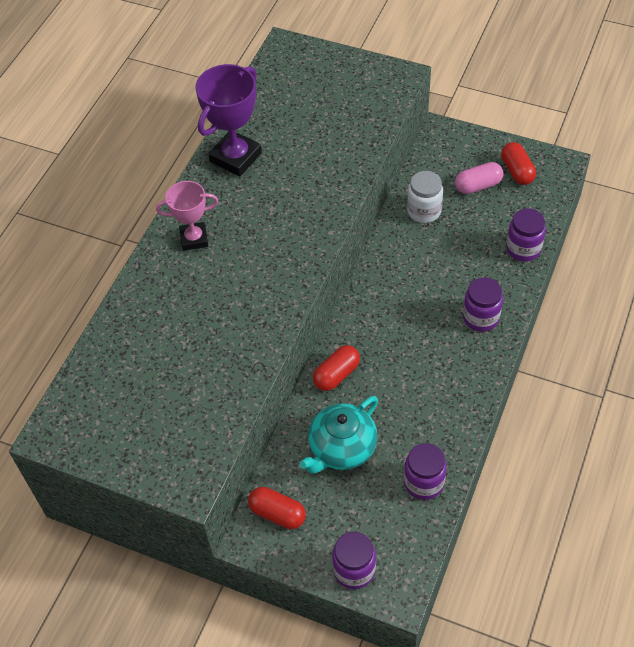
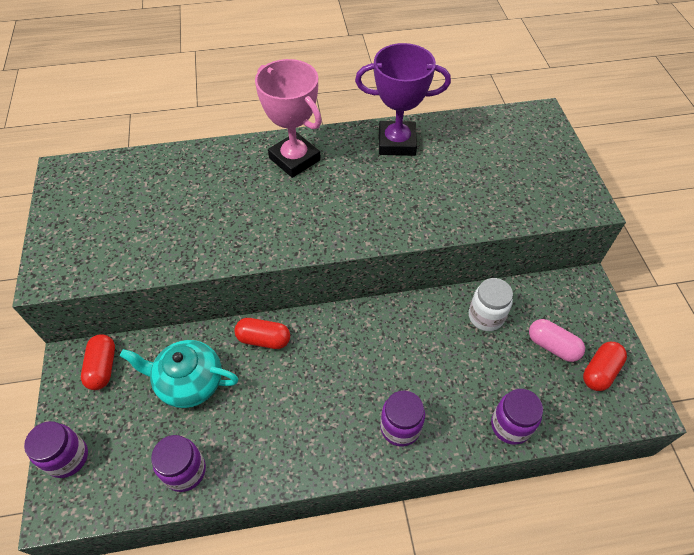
camera: 55 degrees right, 0 degrees up
pink trophy [156,181,218,251] -> pink trophy [255,59,322,178], size x1.56

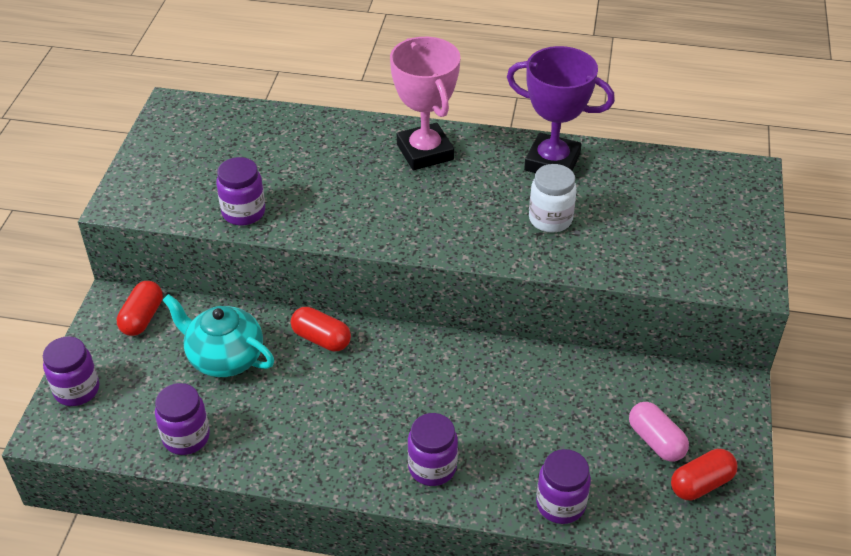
camera: 20 degrees right, 10 degrees down
white jar [469,278,513,331] -> white jar moved to [529,164,577,233]
none -> purple jar [216,157,265,225]

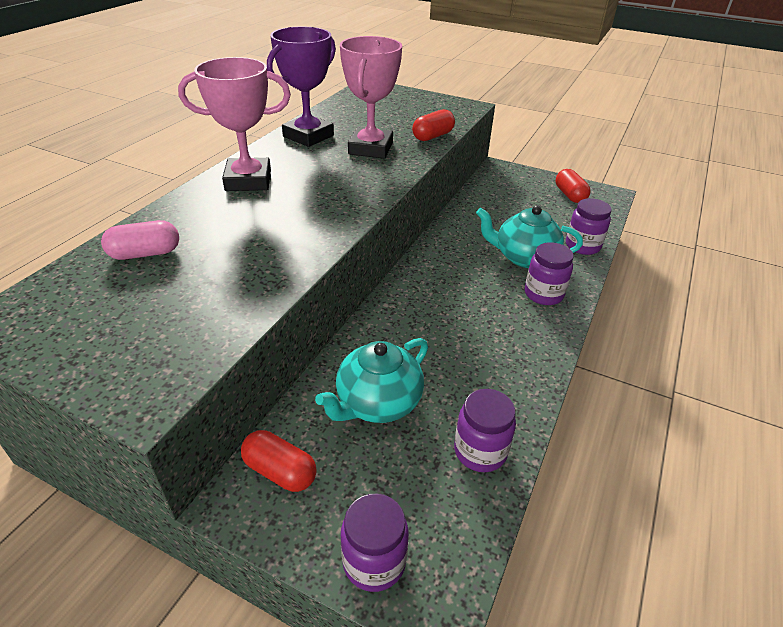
camera: 75 degrees left, 5 degrees down
purple jar [216,157,265,225] -> none
red capsule [291,307,351,351] -> red capsule moved to [412,109,455,141]
white jar [529,164,577,233] -> pink trophy [340,36,402,159]
pink capsule [629,402,689,462] -> pink capsule moved to [101,220,179,260]
none -> turquoise teapot [476,205,583,268]

